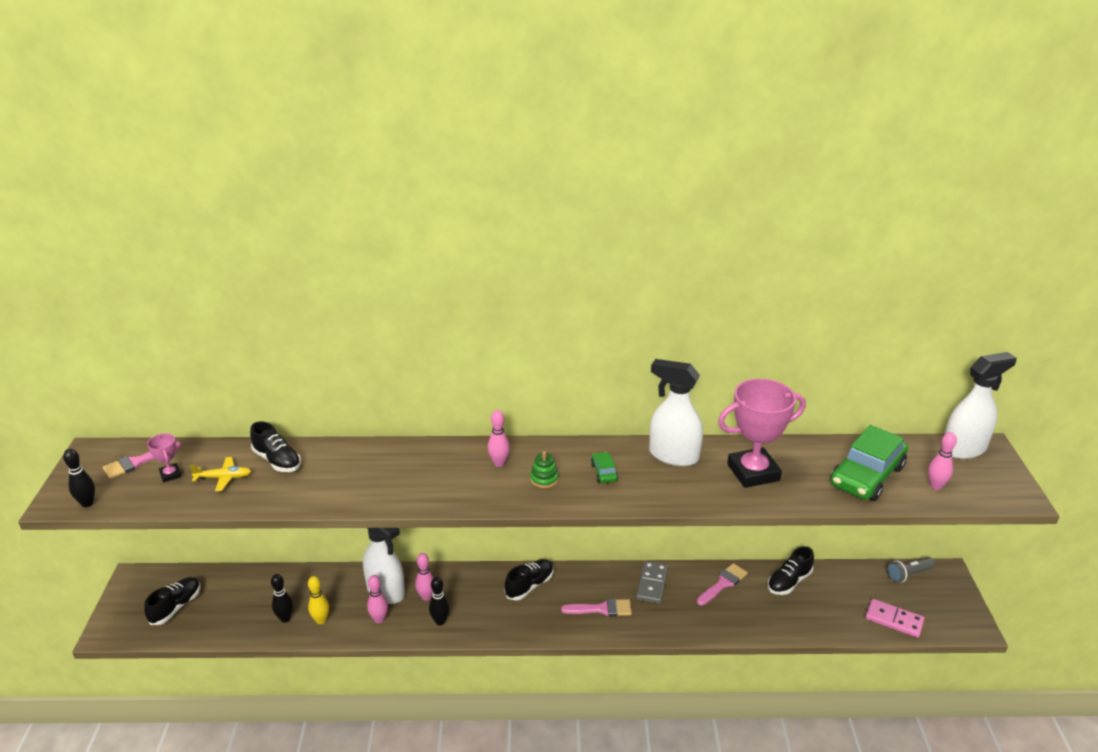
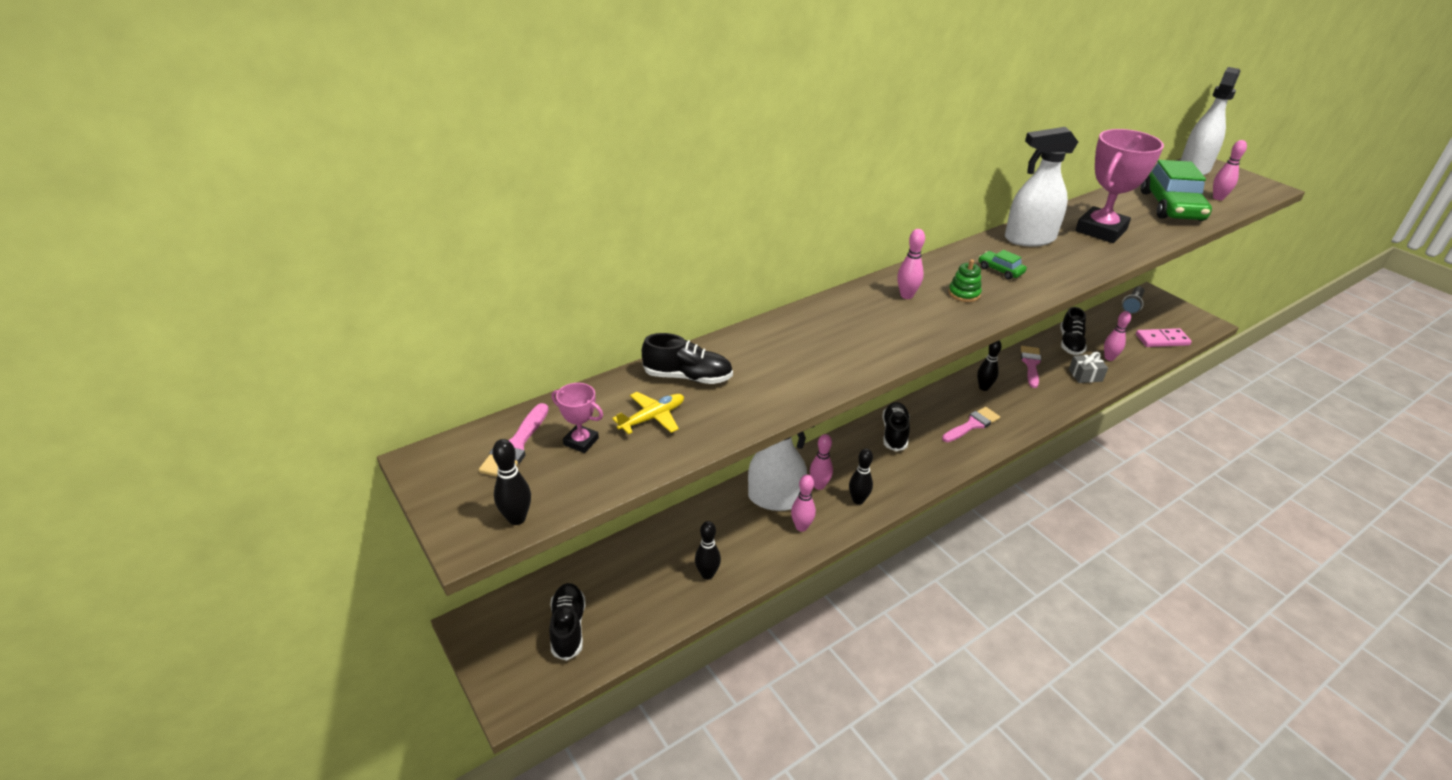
camera: 35 degrees left, 5 degrees up
yellow bowling pin [308,576,329,624] -> none
grey domino [636,561,668,604] -> black bowling pin [977,341,1002,391]
none -> grey gift [1069,352,1108,383]
none -> pink bowling pin [1104,311,1131,361]

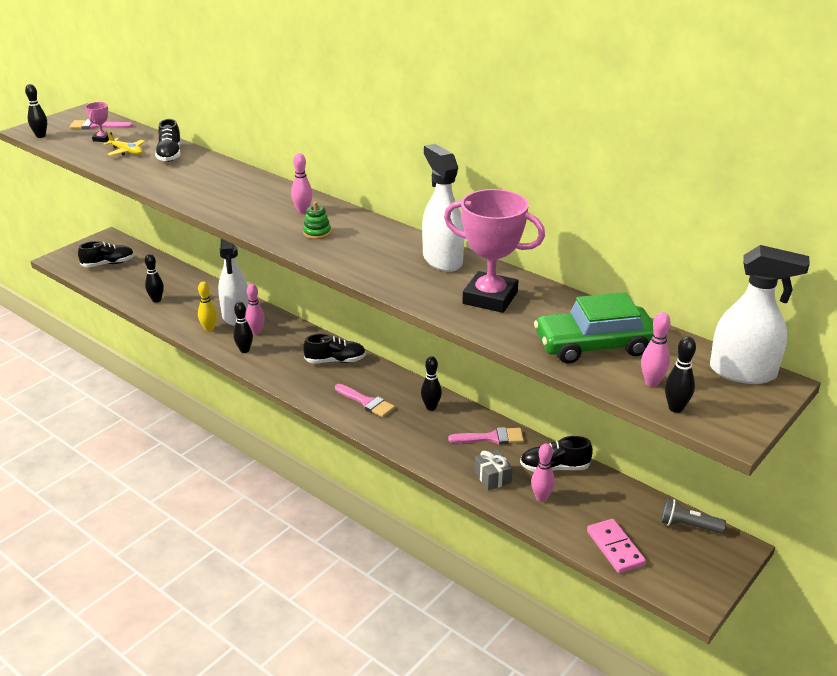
camera: 75 degrees right, 5 degrees down
pink bowling pin [791,475,816,532] -> yellow bowling pin [198,282,217,332]
green car [978,250,1027,280] -> none
none -> black bowling pin [665,336,696,413]

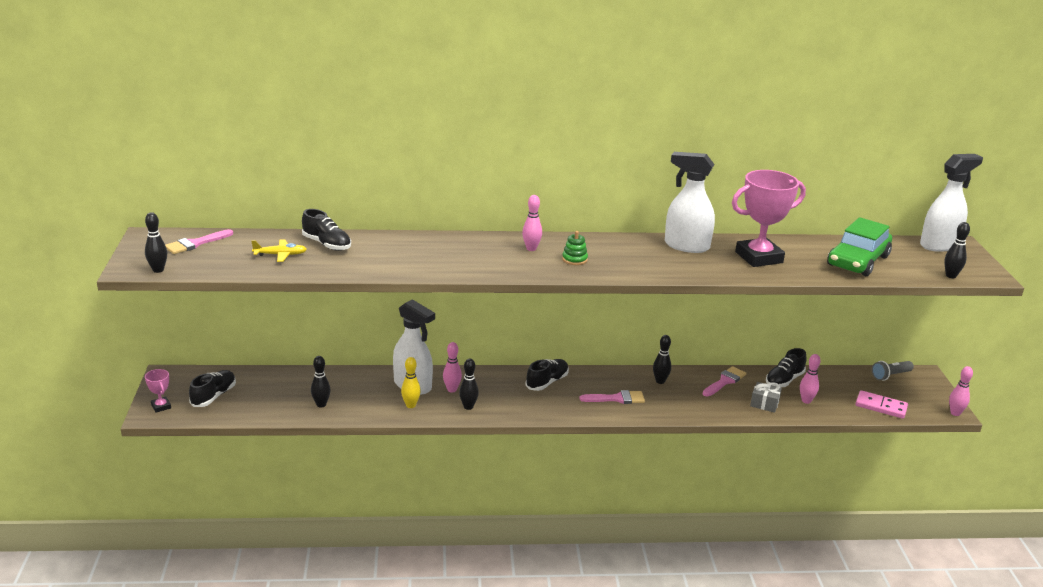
camera: 45 degrees left, 5 degrees down
pink trophy [85,102,112,142] -> pink trophy moved to [145,369,171,413]
pink bowling pin [641,312,671,387] -> pink bowling pin moved to [949,366,973,416]

